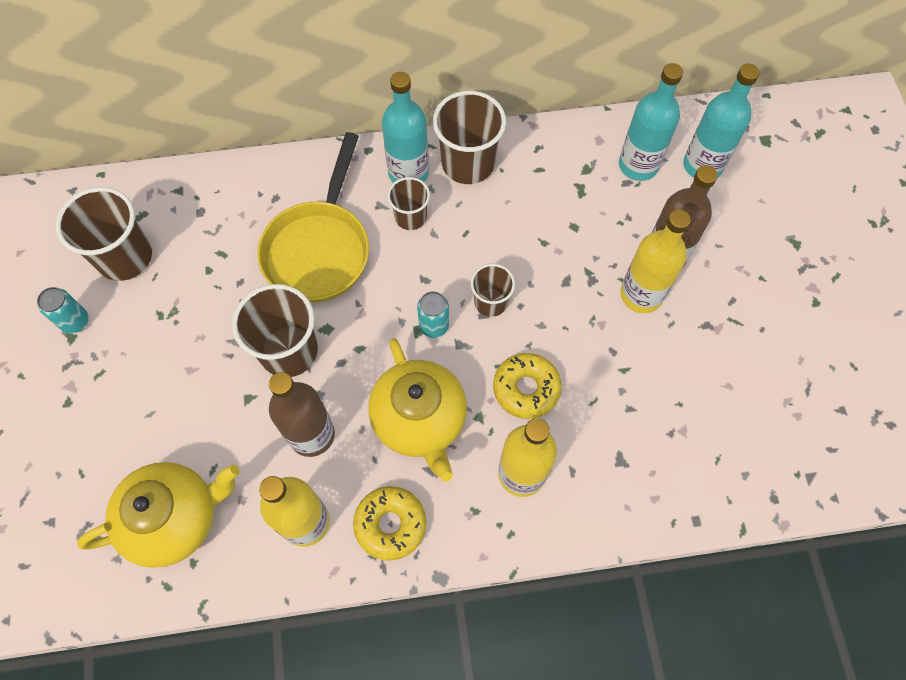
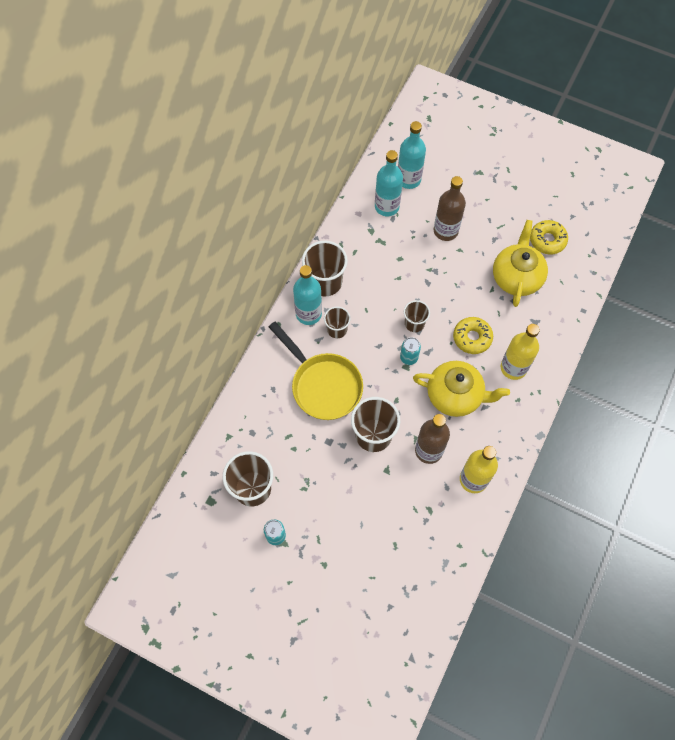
camera: 55 degrees left, 0 degrees up
yellow teapot [77,462,239,568] -> yellow teapot moved to [493,220,548,307]
yellow donut [353,486,426,561] -> yellow donut moved to [530,220,568,255]
yellow bottle [620,209,691,313] -> none

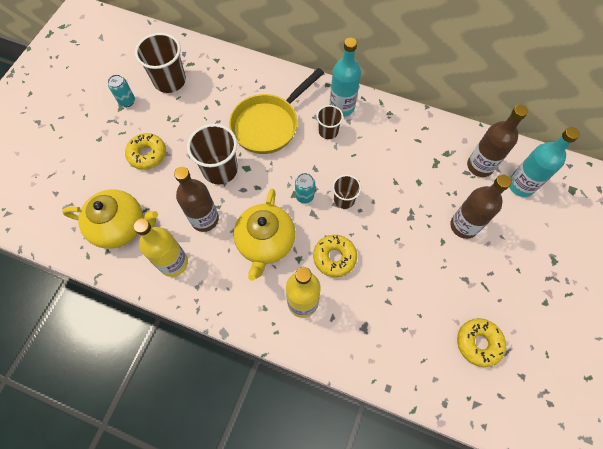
camera: 85 degrees right, 0 degrees up
brown cup [302,241,348,296] -> none
turquoise bottle [375,150,403,216] -> brown bottle [467,105,528,177]
yellow teapot [493,220,548,307] -> yellow teapot moved to [62,189,158,249]
none -> yellow donut [125,133,166,170]

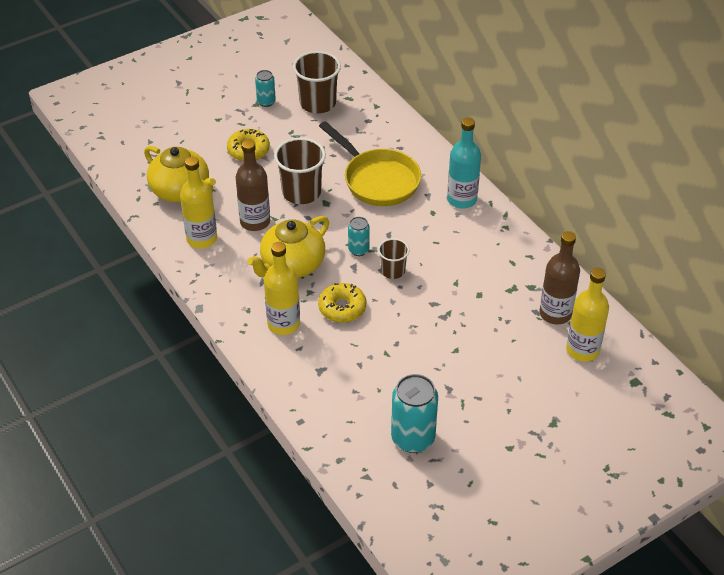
camera: 35 degrees right, 20 degrees down
yellow pan [229,68,324,154] -> yellow pan turned 120 degrees counterclockwise [319,121,421,206]
brown cup [317,105,343,139] -> none
brown bottle [450,175,512,239] -> none
yellow donut [457,318,506,367] -> turquoise can [391,374,438,453]
turquoise bottle [509,127,580,197] -> yellow bottle [566,268,609,362]

